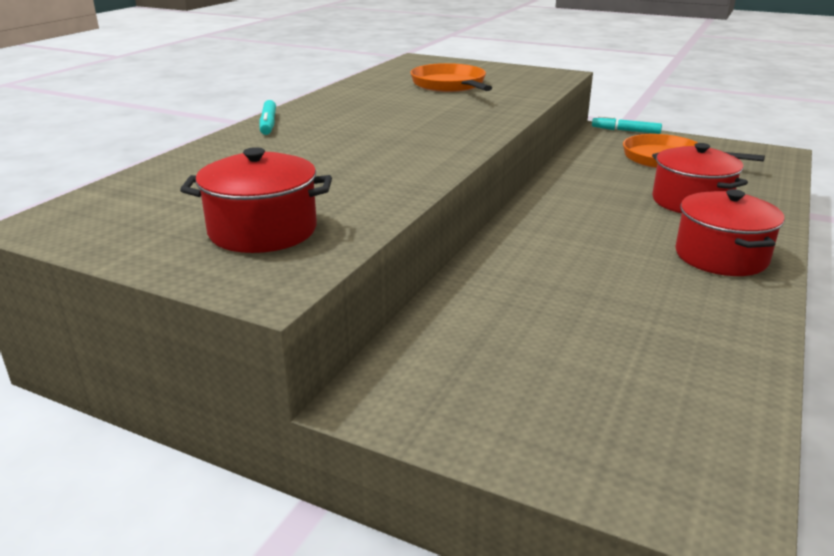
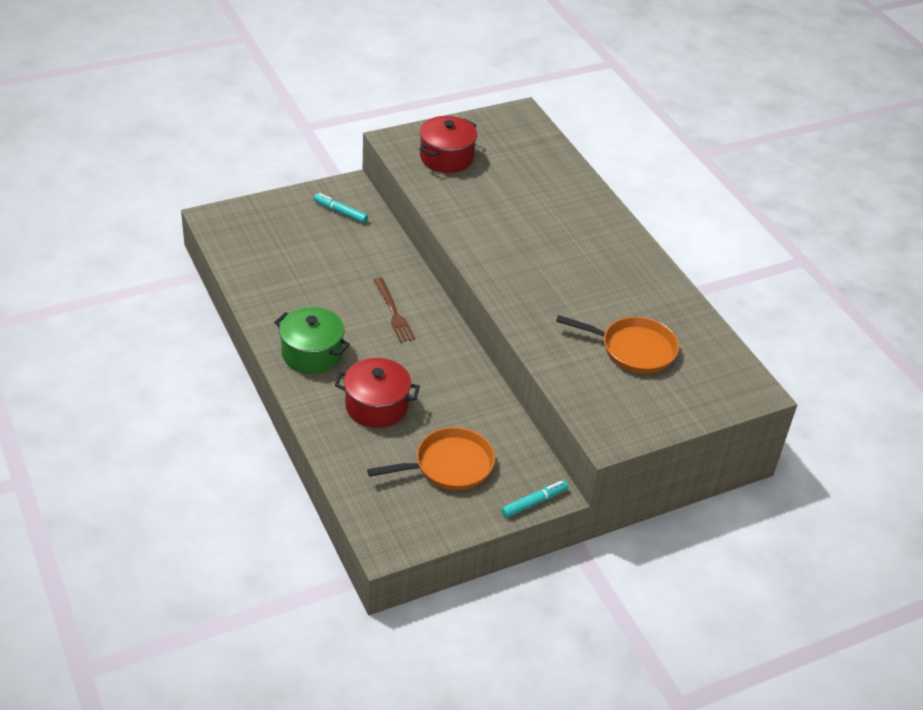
camera: 125 degrees right, 15 degrees up
turquoise marker [259,100,276,135] -> turquoise marker moved to [314,193,368,223]
red pot [675,189,785,276] -> green pot [274,307,350,374]
none -> brown fork [374,277,415,343]

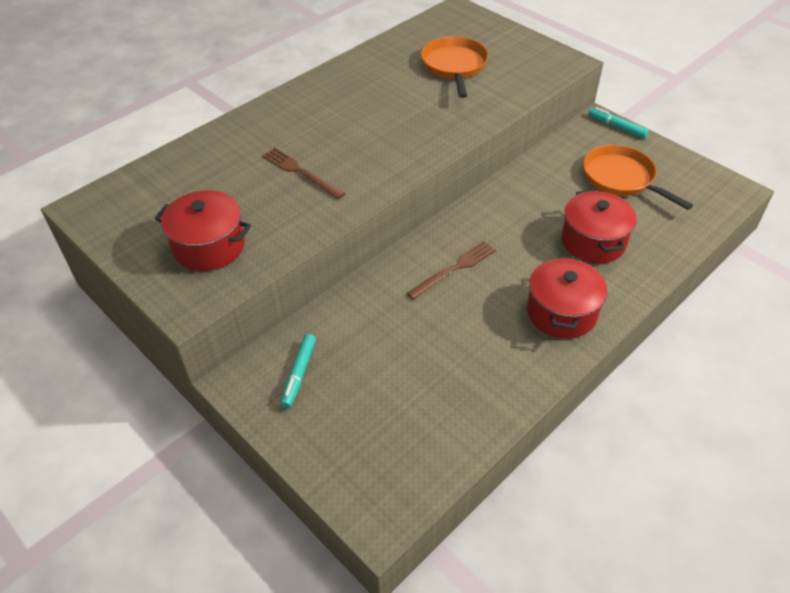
camera: 105 degrees left, 5 degrees up
green pot [274,307,350,374] -> red pot [527,256,607,339]
none -> brown fork [262,148,346,199]

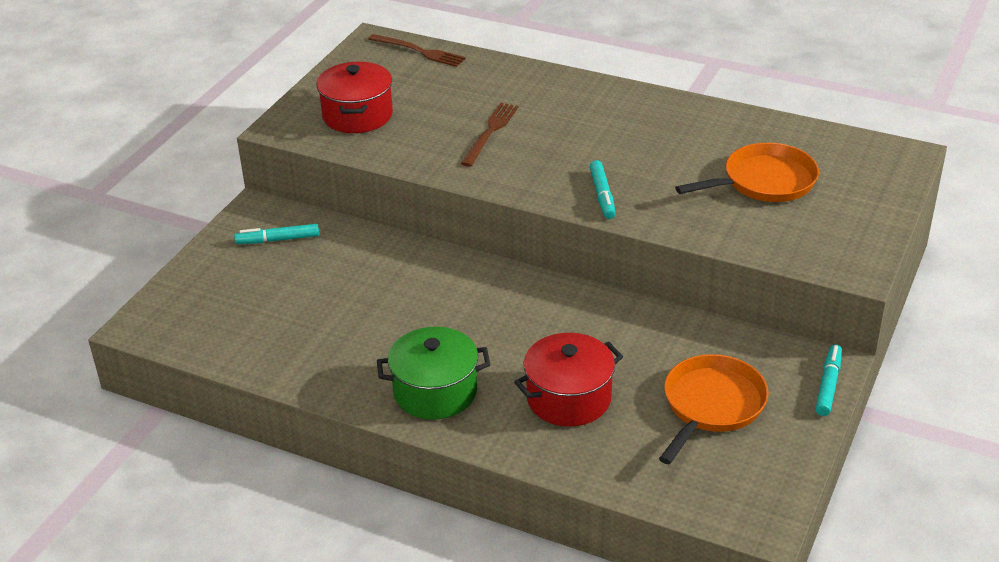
camera: 70 degrees right, 10 degrees down
brown fork [407,241,496,300] -> brown fork moved to [368,34,466,67]
red pot [527,256,607,339] -> green pot [377,327,490,420]
none -> turquoise marker [590,160,616,219]

